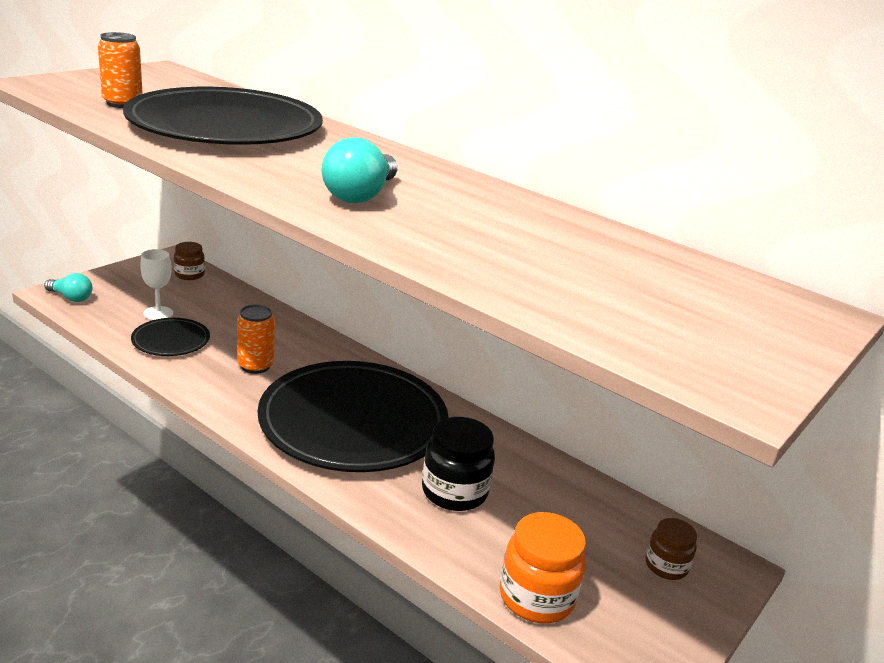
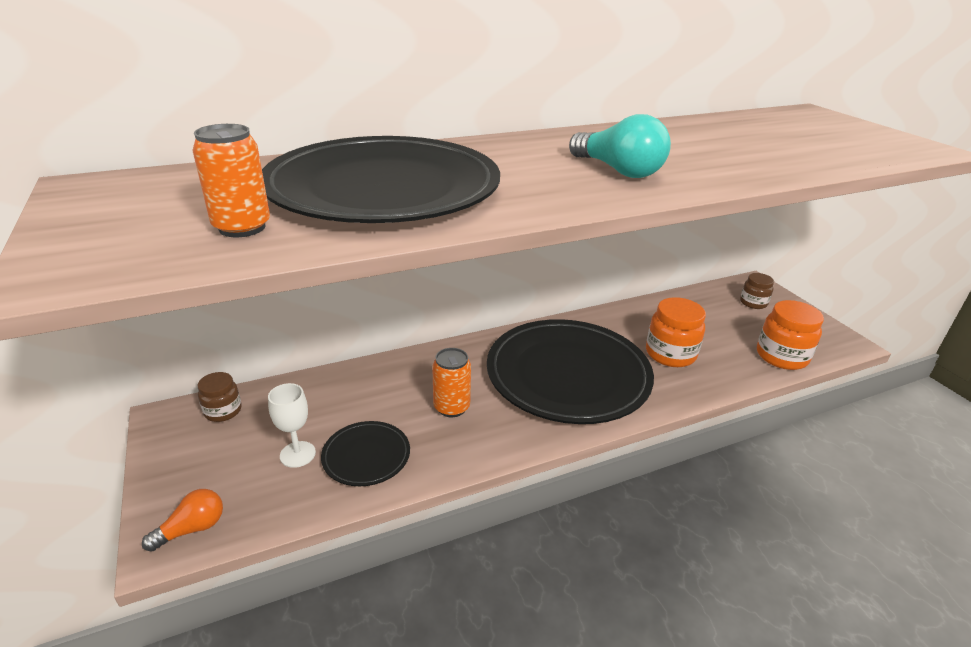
camera: 60 degrees left, 5 degrees up
turquoise light bulb [44,273,92,302] -> orange light bulb [142,489,223,552]
black jar [422,417,495,511] -> orange jar [646,297,706,367]

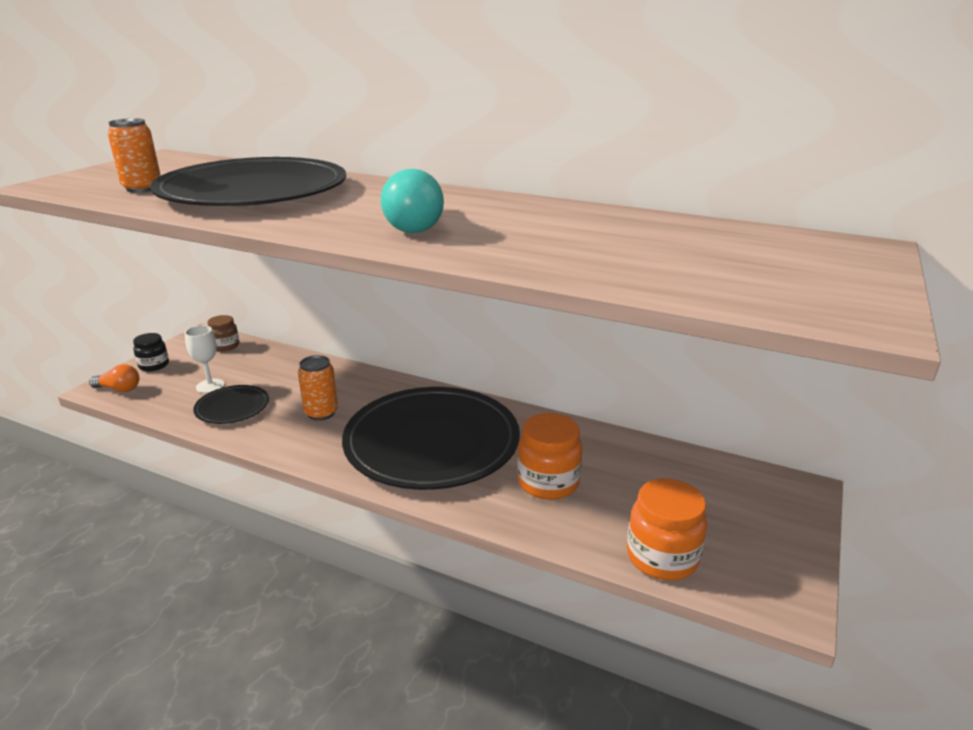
camera: 50 degrees right, 5 degrees down
brown jar [740,273,774,309] -> none
none -> black jar [133,333,169,371]

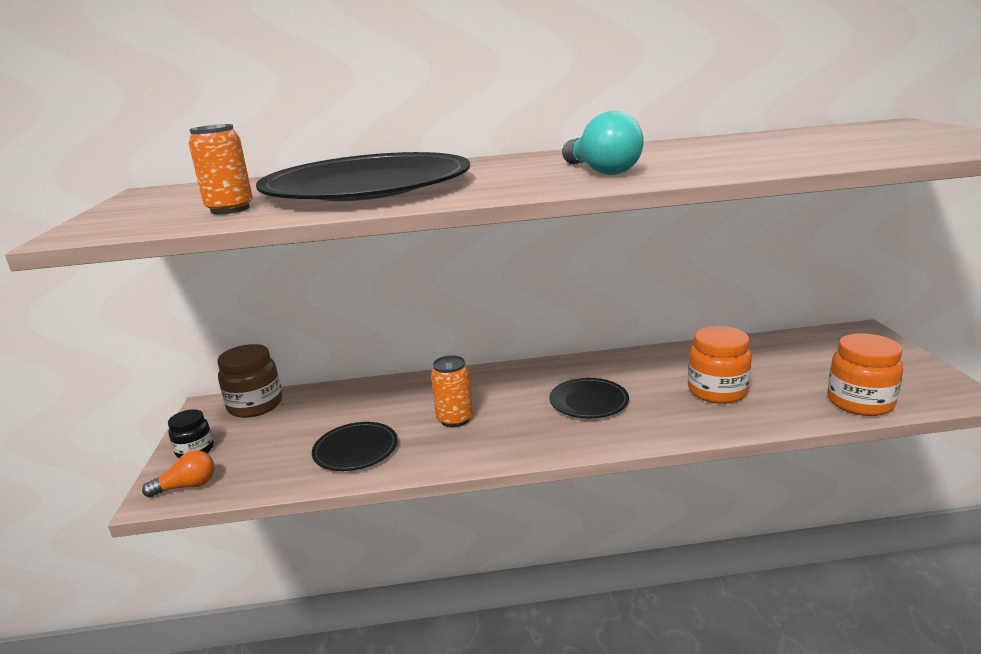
camera: 30 degrees left, 5 degrees down
white goblet [185,325,225,393] -> none
brown jar [207,315,239,352] -> brown jar [217,344,282,418], size x1.65
black plate [342,387,520,490] -> black plate [550,378,629,418], size x0.44

